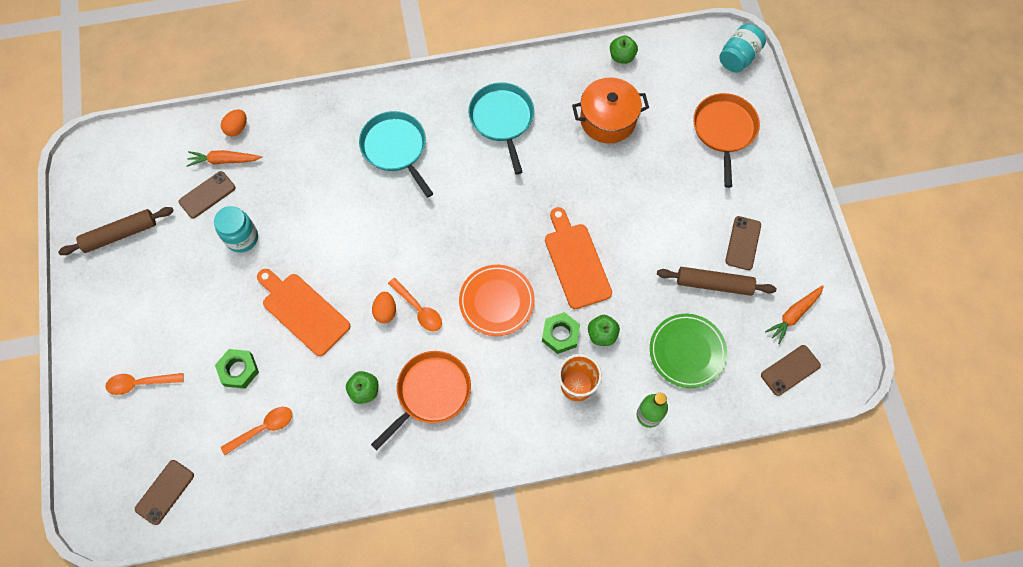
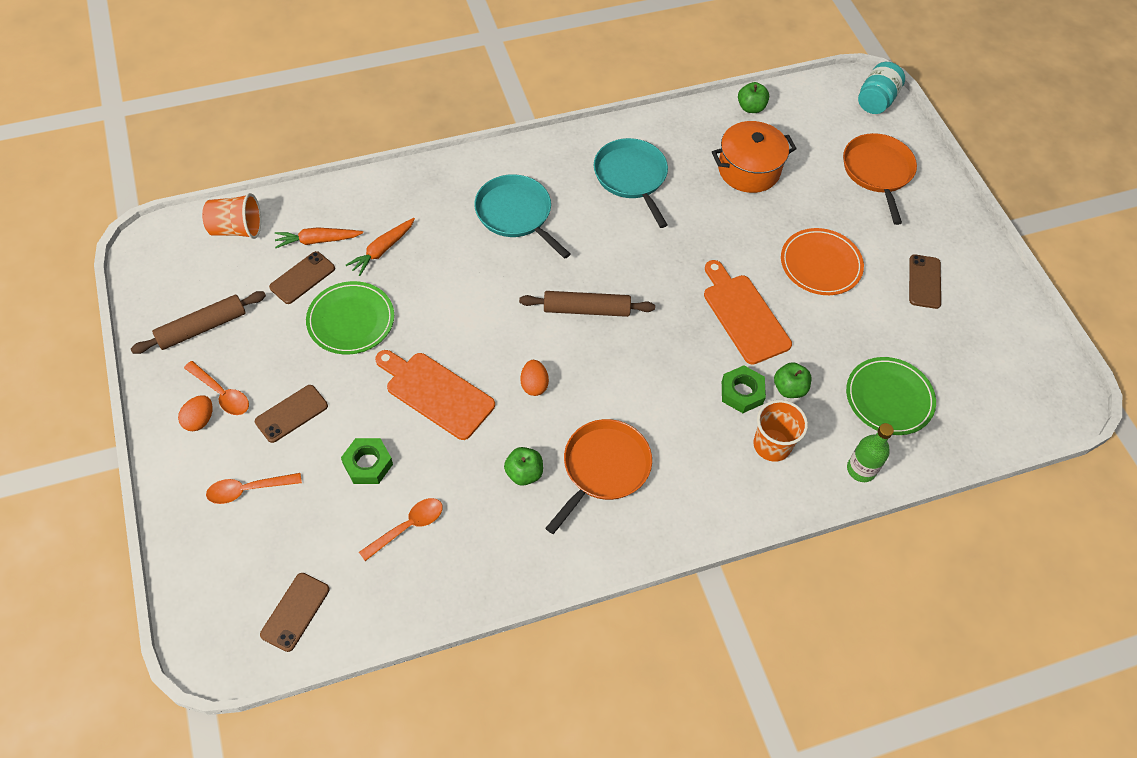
camera: 10 degrees left, 10 degrees down
turquoise jar [214,206,258,253] -> green plate [306,281,394,355]
orange egg [221,109,247,136] -> orange egg moved to [178,395,213,431]
orange spoon [388,278,442,331] -> orange spoon moved to [184,361,249,415]
orange plate [459,265,535,336] -> orange plate moved to [781,228,864,295]
brown rolling pin [657,267,776,296] -> brown rolling pin moved to [519,291,655,317]
brown phone [761,345,821,396] -> brown phone moved to [255,385,328,443]
orange carrot [765,285,824,344] -> orange carrot moved to [346,218,415,276]
none -> orange cup [202,193,261,239]

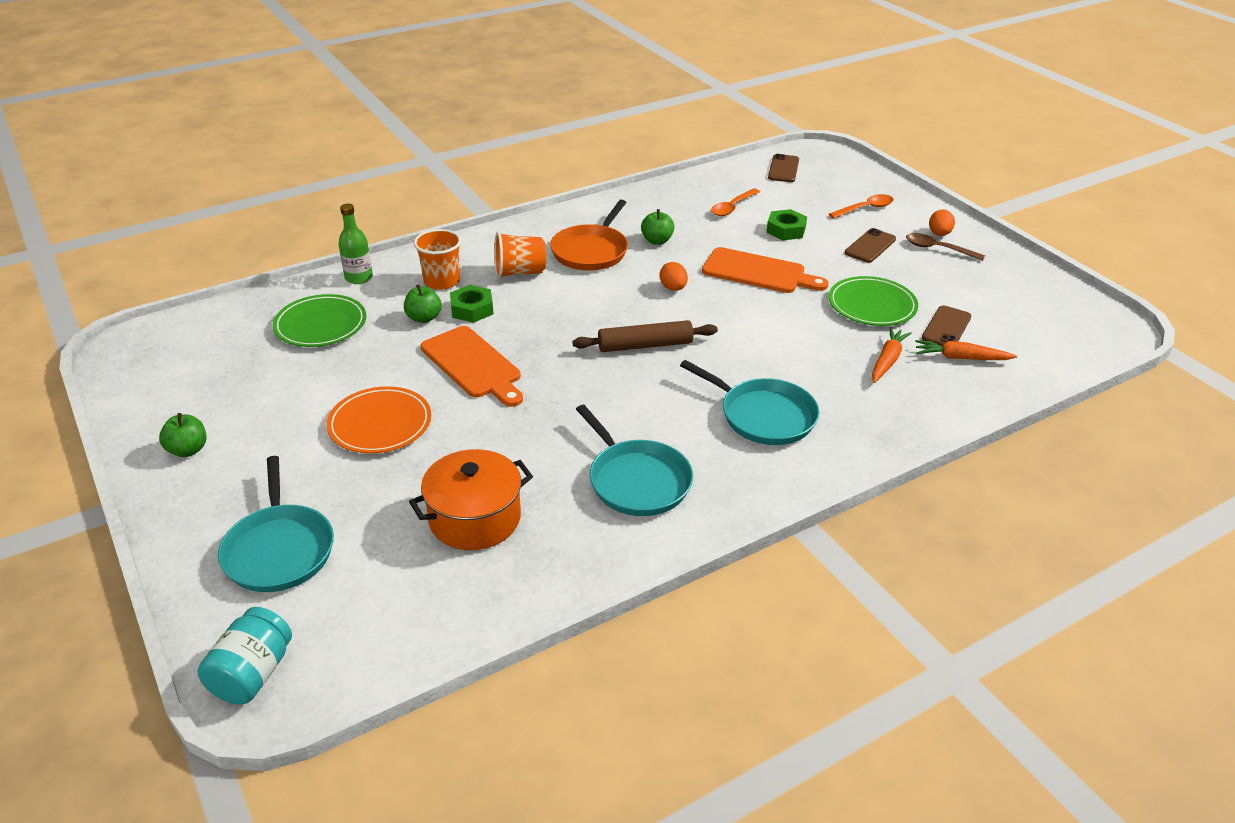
camera: 170 degrees right, 20 degrees down
brown rolling pin [131,291,266,354] -> none
orange spoon [184,361,249,415] -> brown spoon [906,233,985,261]
orange cup [202,193,261,239] -> orange cup moved to [494,232,546,278]
orange carrot [275,227,363,248] -> orange carrot turned 150 degrees counterclockwise [915,340,1017,360]
green apple [738,82,769,113] -> green apple moved to [159,413,206,457]
orange pan [843,133,917,225] -> turquoise pan [218,456,334,592]
brown phone [909,254,941,309] -> none

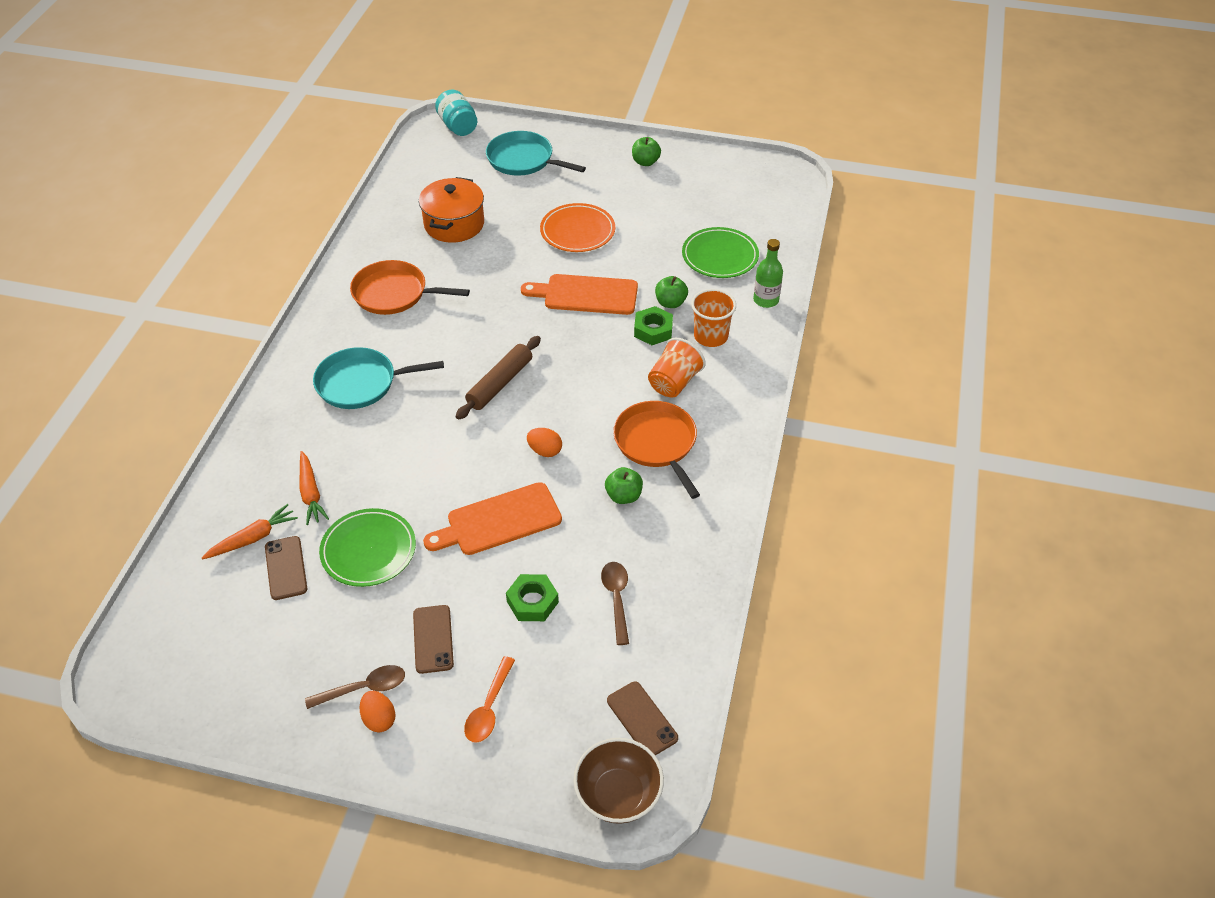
camera: 135 degrees right, 10 degrees up
turquoise pan [576,405,693,516] -> orange pan [350,260,470,315]
orange spoon [711,188,760,216] -> brown spoon [601,562,629,645]
none -> brown bowl [573,738,664,824]

